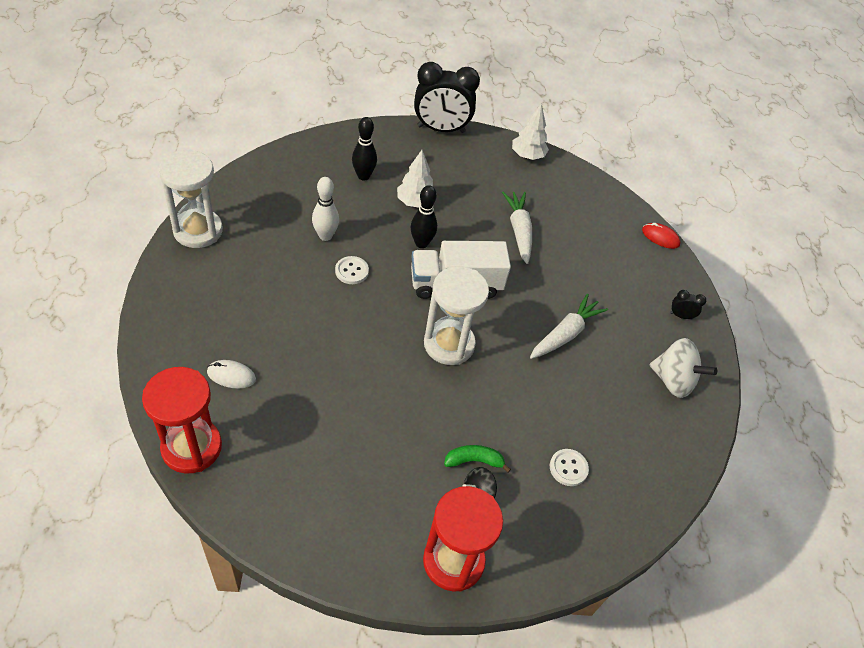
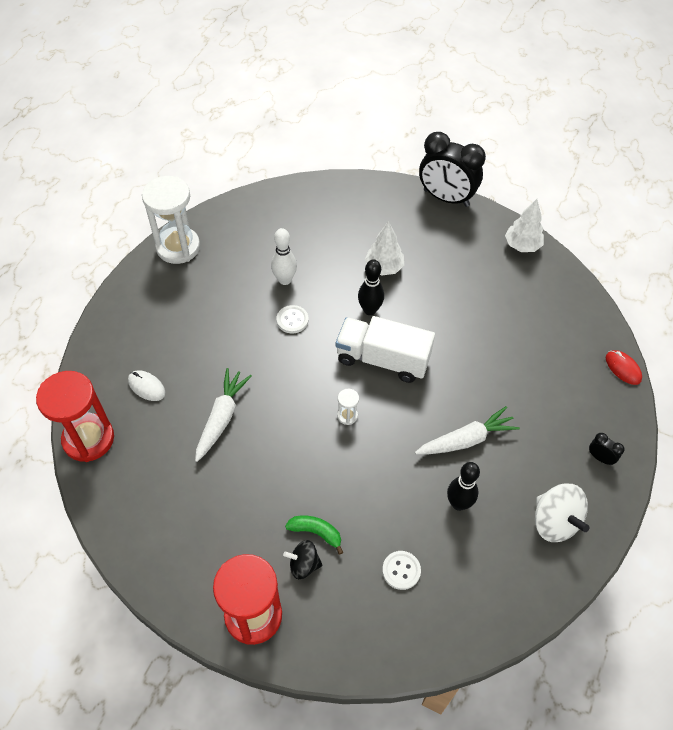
camera: 30 degrees right, 5 degrees up
black bowling pin [352,117,377,181] -> black bowling pin moved to [447,462,480,511]
white hourglass [424,266,489,365] -> white hourglass [337,389,359,425], size x0.42
white carrot [502,192,532,264] -> white carrot moved to [195,368,252,462]

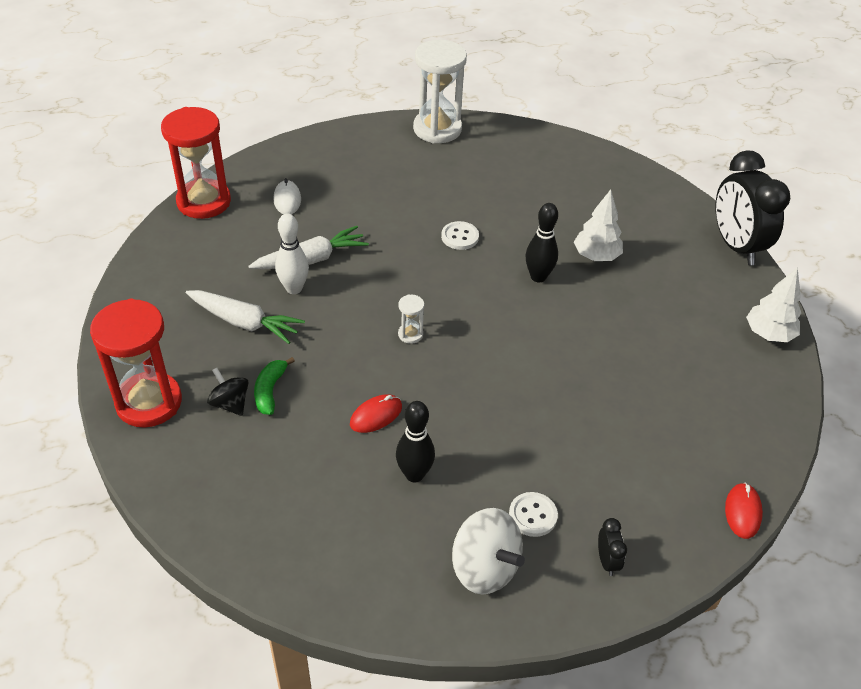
camera: 45 degrees right, 10 degrees down
white bowling pin [271,228,297,285] -> white bowling pin moved to [275,214,309,294]
green banana [285,516,343,555] -> green banana turned 150 degrees counterclockwise [254,357,295,415]
white truck [336,316,435,383] -> none
white button [382,551,421,590] -> white button moved to [509,492,558,537]
white carrot [415,406,520,455] -> white carrot moved to [186,290,305,344]
white spinning top [535,483,590,542] -> white spinning top turned 60 degrees counterclockwise [452,508,525,595]
none -> red mouse [350,394,402,433]

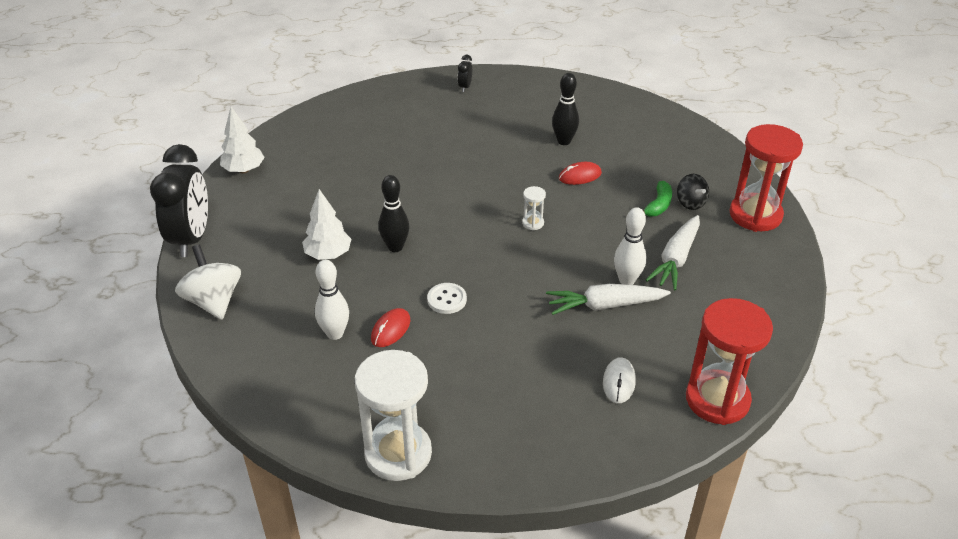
camera: 160 degrees left, 5 degrees down
white carrot [186,290,305,344] -> white carrot turned 105 degrees counterclockwise [646,215,700,290]
white spinning top [452,508,525,595] -> white spinning top moved to [175,244,241,320]
white button [509,492,558,537] -> none
red mouse [725,483,763,539] -> red mouse moved to [371,308,410,347]
none -> white bowling pin [315,260,349,340]

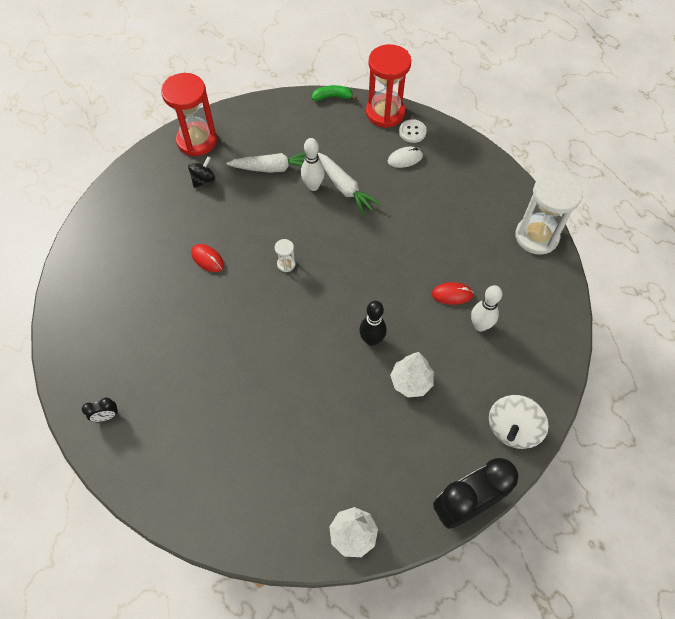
camera: 120 degrees left, 20 degrees up
white button [427,283,467,314] -> white button moved to [399,119,427,143]
black bowling pin [552,73,579,145] -> none
green banana [643,181,672,216] -> green banana moved to [312,85,357,101]

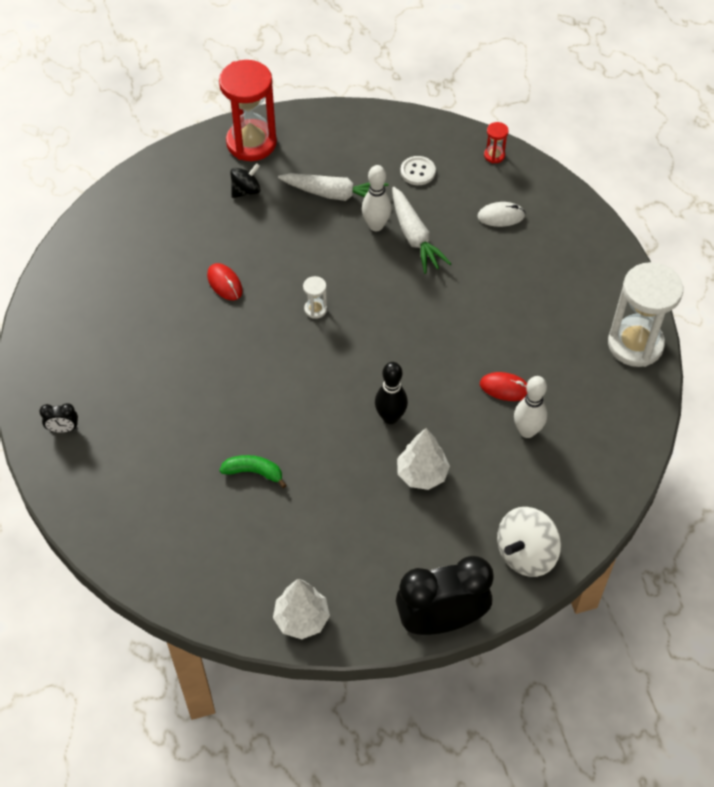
camera: 15 degrees right, 5 degrees down
green banana [312,85,357,101] -> green banana moved to [219,455,286,488]
red hourglass [366,44,411,128] -> red hourglass [484,122,509,163], size x0.42
white button [399,119,427,143] -> white button moved to [400,156,436,185]

